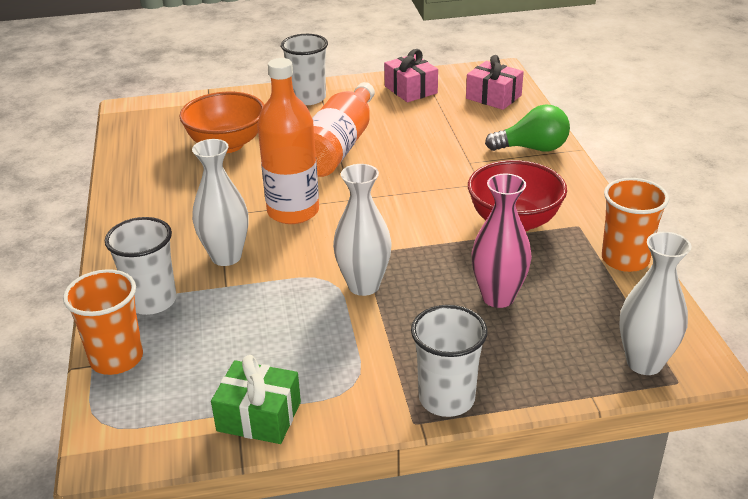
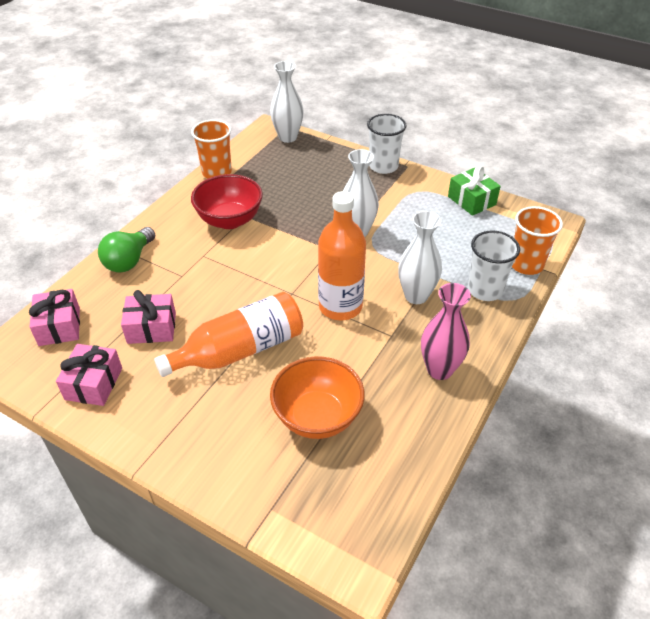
camera: 140 degrees left, 10 degrees up
white cup [281,34,328,105] -> none
pink vase [471,174,532,308] -> pink vase moved to [421,283,471,380]
green light bulb [485,104,570,152] -> green light bulb turned 105 degrees counterclockwise [98,227,155,272]
none -> pink gift [121,290,176,344]

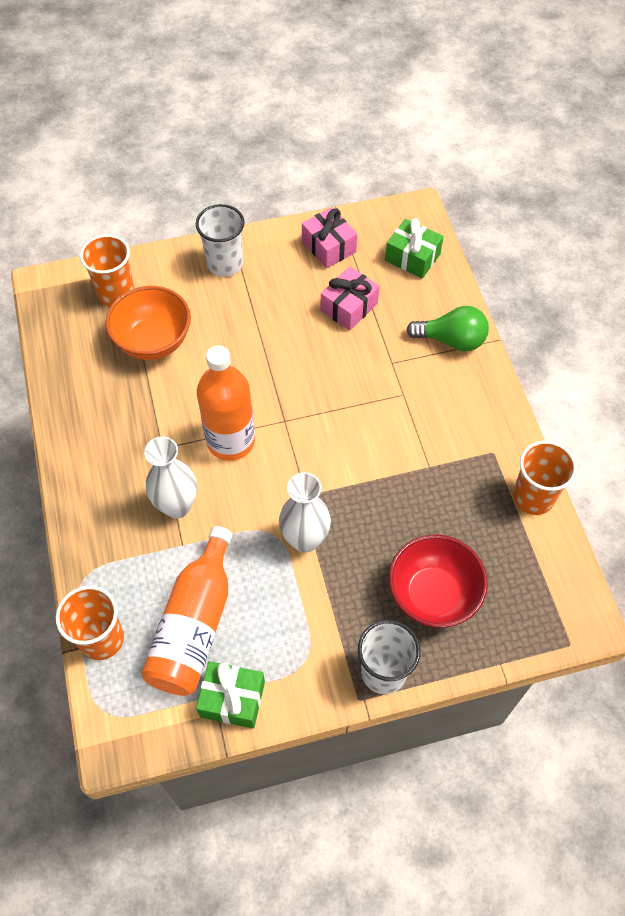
camera: 135 degrees right, 15 degrees up
pink gift [29,289,80,346] -> green gift [385,218,443,279]
green light bulb [98,227,155,272] -> green light bulb turned 120 degrees clockwise [406,306,489,351]
orange bottle [154,292,303,377] -> orange bottle moved to [141,526,233,696]
red bowl [191,174,263,229] -> red bowl moved to [389,534,488,628]
white vase [270,61,304,143] -> none
pink vase [421,283,471,380] -> none
white cup [468,231,520,301] -> white cup moved to [196,204,245,277]
none -> orange cup [80,234,134,307]

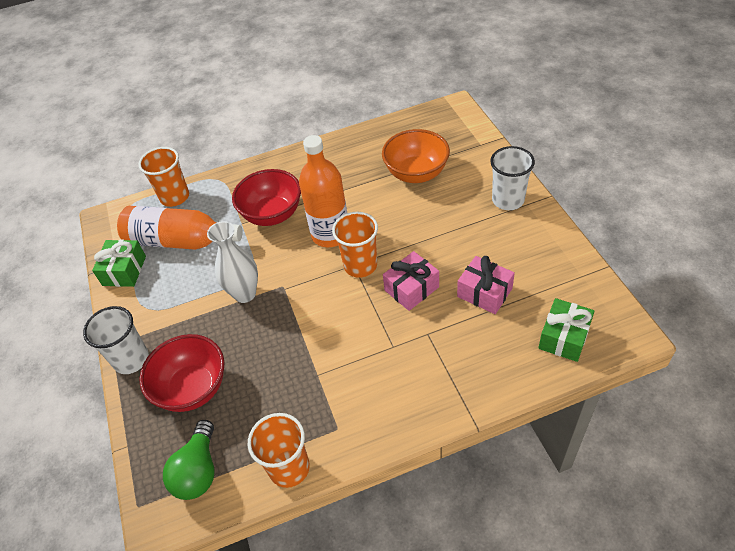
camera: 90 degrees right, 10 degrees down
orange cup [80,234,134,307] -> orange cup moved to [332,212,378,278]
white vase [144,436,197,519] -> red bowl [232,169,301,226]
pink gift [302,207,357,268] -> pink gift moved to [383,251,439,311]
green light bulb [406,306,489,351] -> green light bulb moved to [163,420,215,500]

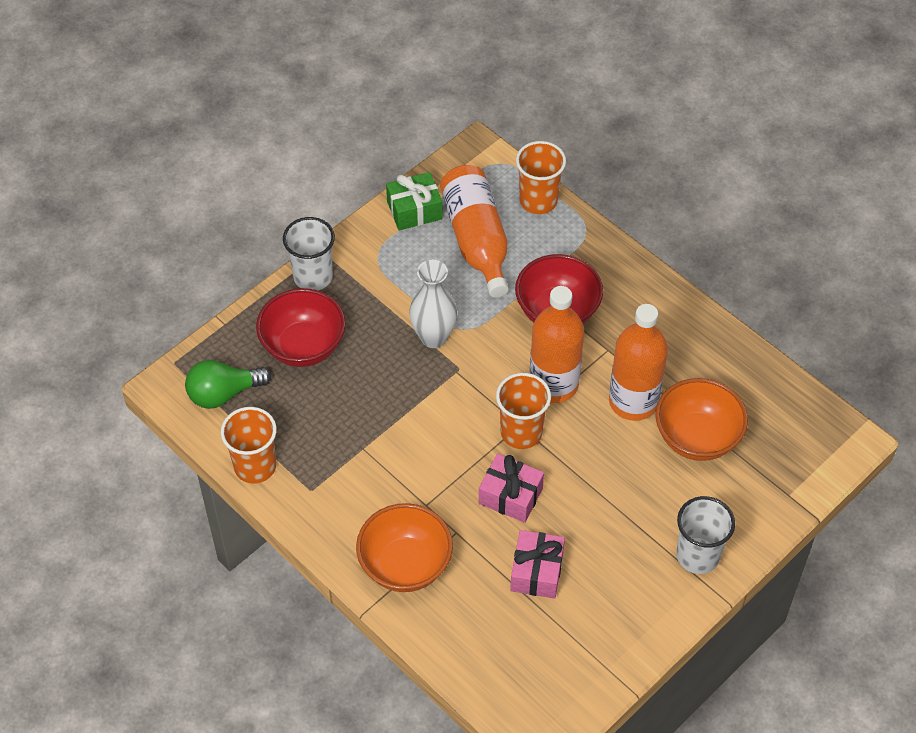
camera: 60 degrees right, 5 degrees up
green gift [538,298,595,362] -> none
none -> orange bowl [356,503,453,592]
none -> orange bottle [609,304,668,421]

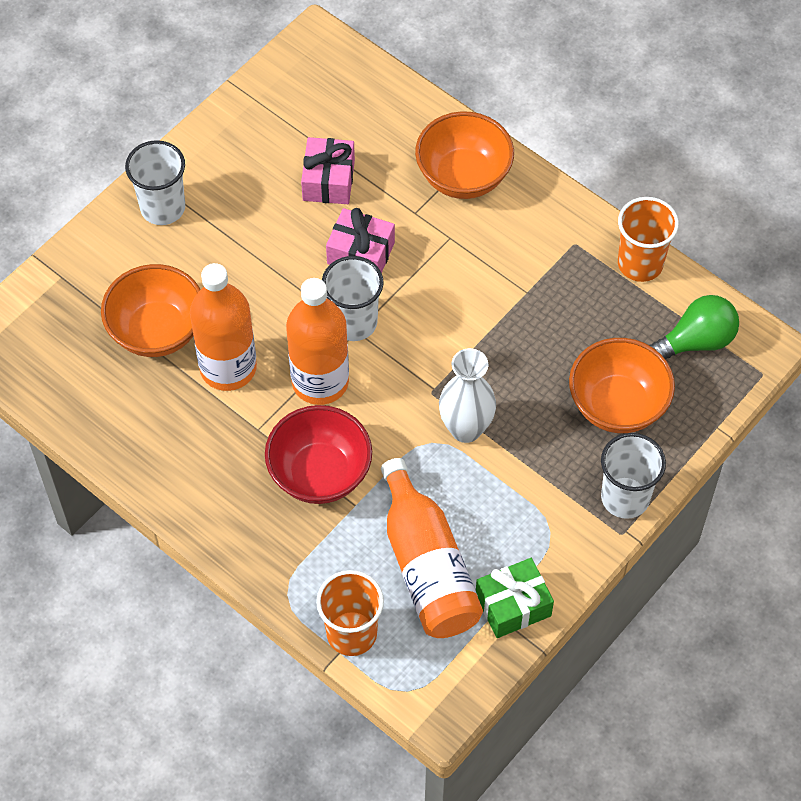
camera: 175 degrees right, 5 degrees up
red bowl [256,288,346,367] -> orange bowl [569,338,675,433]
orange cup [496,373,551,449] -> white cup [322,256,383,341]

